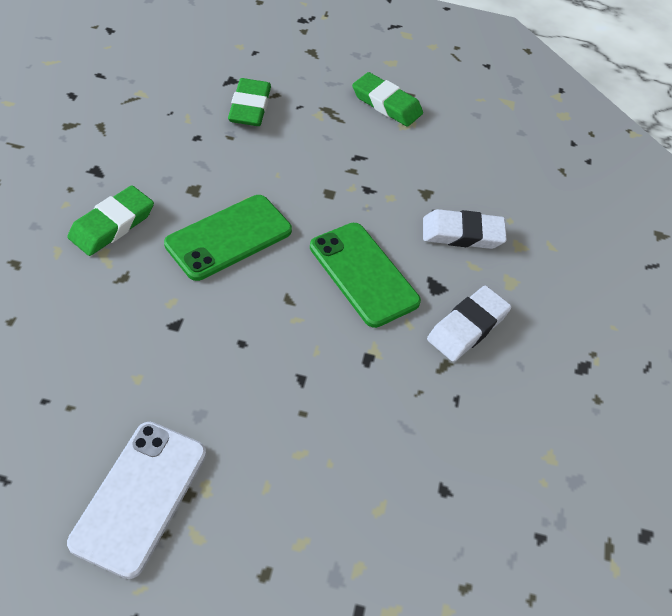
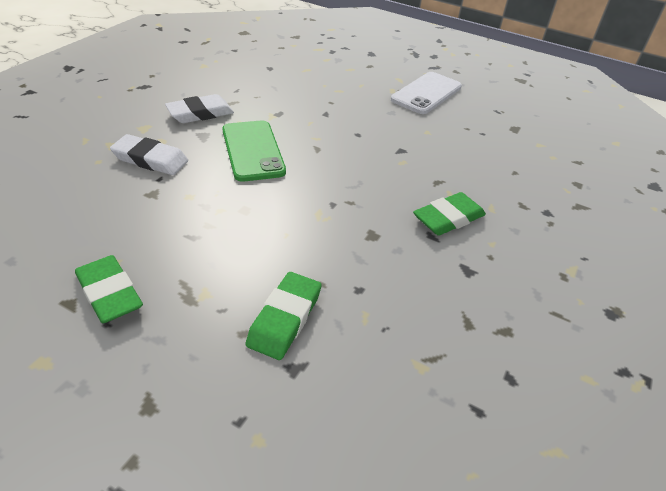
camera: 160 degrees left, 10 degrees down
green phone [164,195,292,281] -> none

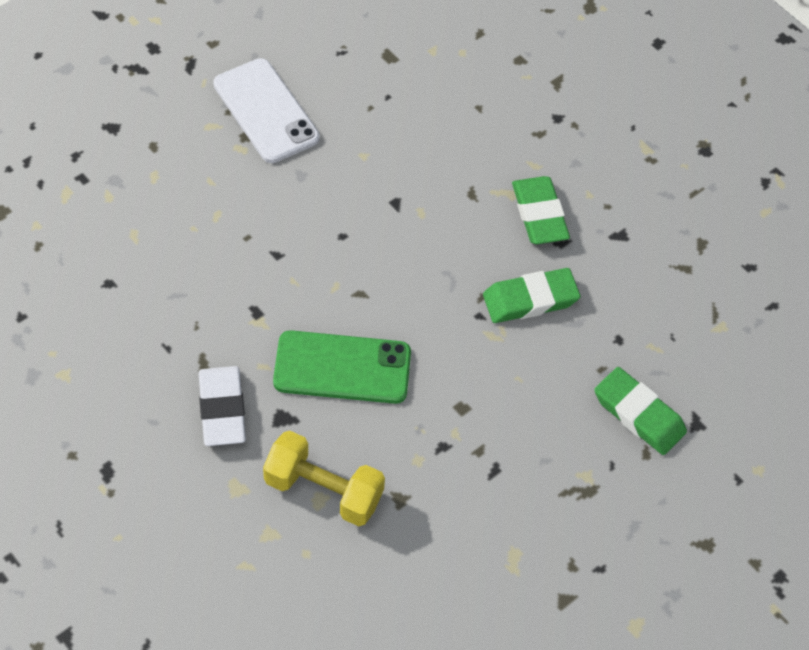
camera: 70 degrees left, 15 degrees up
green eraser [75,255,143,323] -> green eraser moved to [483,268,580,323]
white eraser [110,134,188,175] -> yellow dumbbell [263,431,385,526]

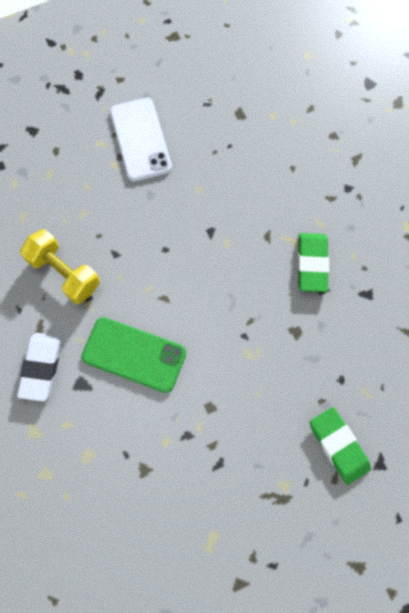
camera: 20 degrees right, 15 degrees up
yellow dumbbell [263,431,385,526] -> yellow dumbbell moved to [20,229,100,304]
green eraser [483,268,580,323] -> none

